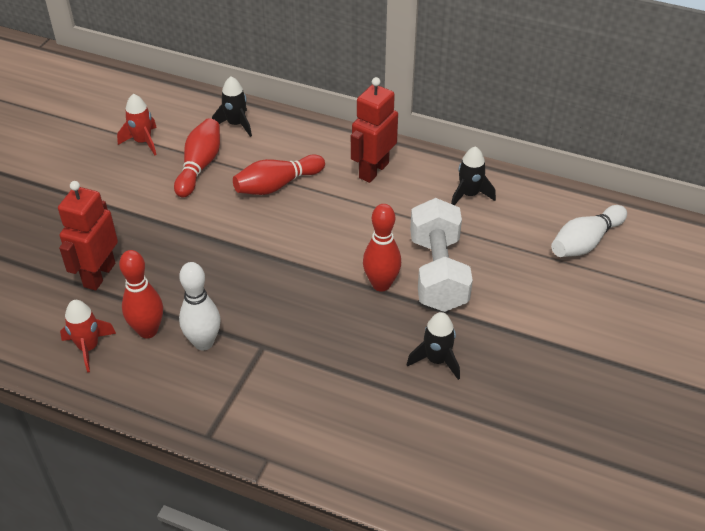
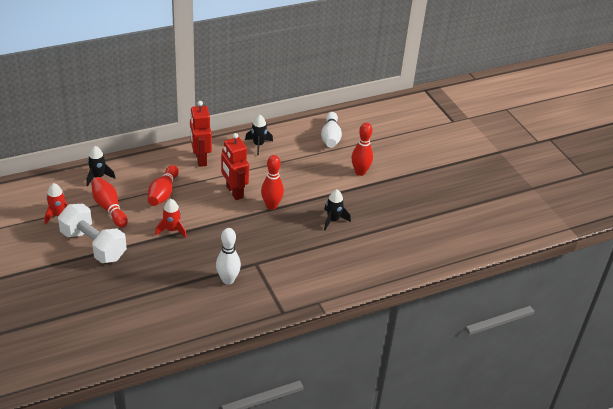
camera: 50 degrees left, 5 degrees down
red robot [58,181,118,290] -> red robot moved to [221,133,249,200]
red rocket [60,300,116,372] -> red rocket moved to [155,199,187,238]
red bowling pin [119,250,163,338] -> red bowling pin moved to [352,123,373,176]
white dumbbell [410,198,473,312] -> white dumbbell moved to [58,204,127,263]

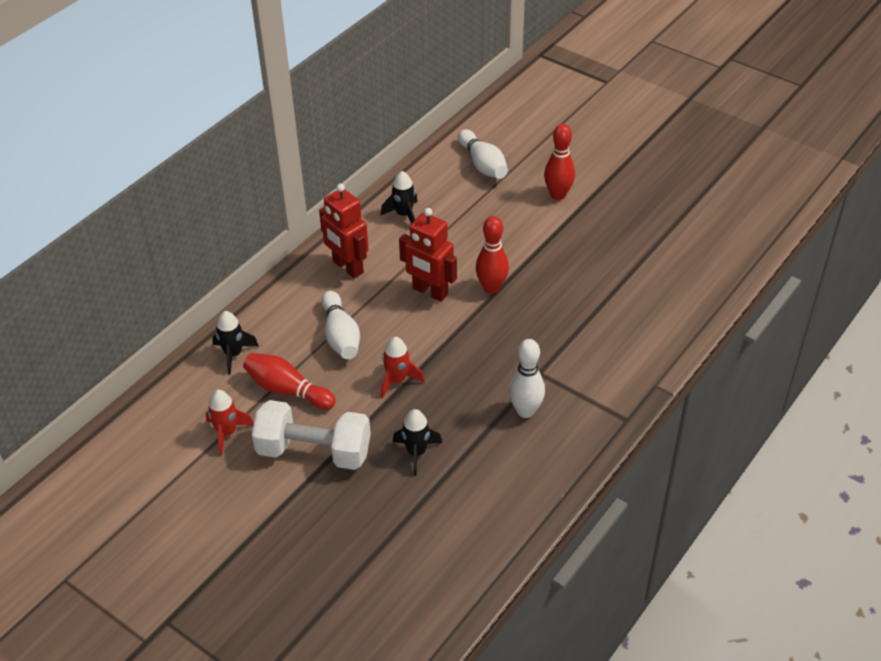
camera: 25 degrees left, 5 degrees up
red bowling pin [148,165,179,206] -> white bowling pin [322,291,360,359]
black rocket [324,189,351,230] -> black rocket moved to [393,409,442,476]

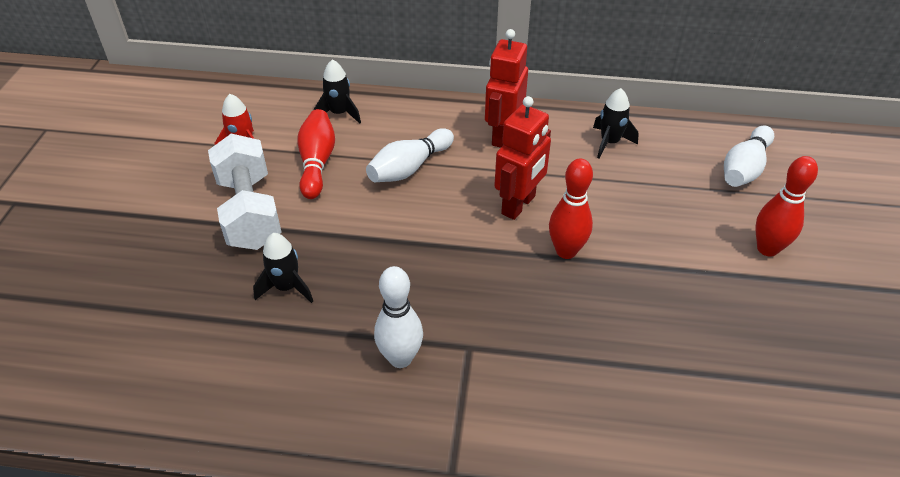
camera: 60 degrees right, 0 degrees up
red rocket [381,337,425,398] -> none
red robot [399,208,457,302] -> red robot turned 150 degrees counterclockwise [494,96,551,220]

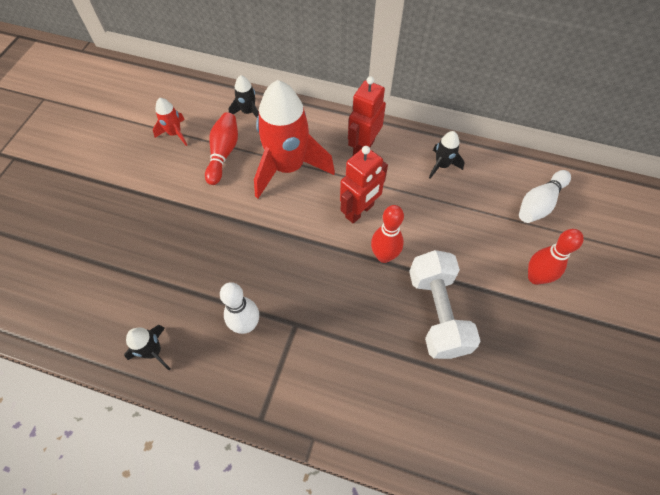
camera: 10 degrees right, 15 degrees up
white dumbbell [208,134,281,250] -> white dumbbell moved to [409,250,480,359]
black rocket [253,233,313,303] -> black rocket moved to [124,325,171,370]
white bowling pin [366,128,454,182] -> red rocket [254,80,335,198]

